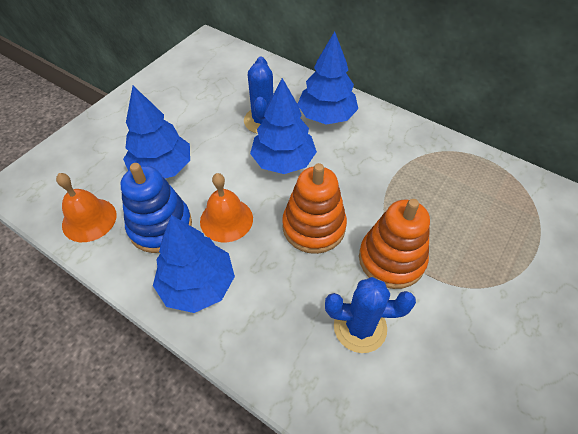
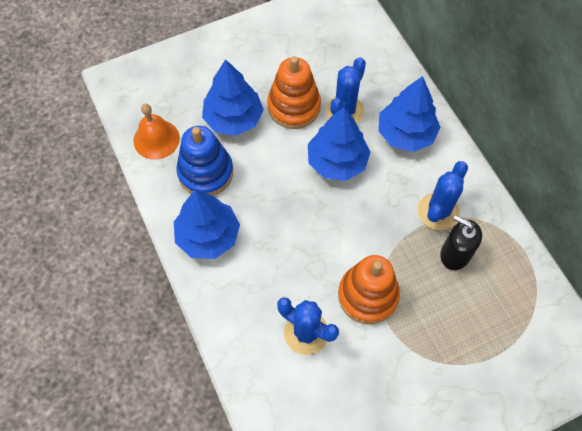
camera: 30 degrees right, 10 degrees up
orange bell [200,173,253,242] -> none
orange stacking toy [282,163,347,254] -> orange stacking toy moved to [267,56,321,129]
none -> blue cactus [418,161,468,230]
none -> black soap dispenser [440,215,482,270]

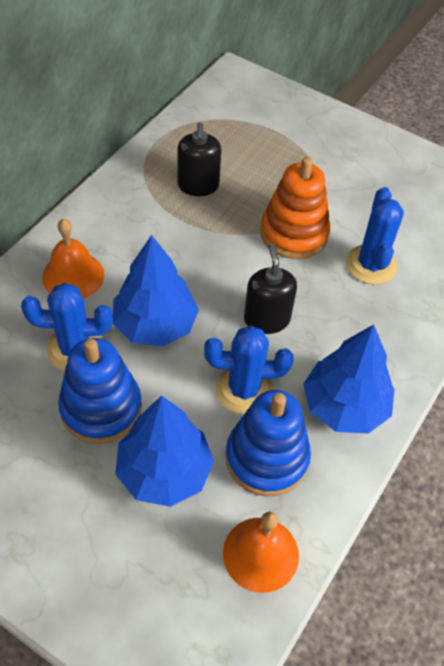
camera: 125 degrees left, 10 degrees down
orange stacking toy [267,56,321,129] -> blue stacking toy [58,338,142,444]
blue tree [378,76,441,152] -> orange bell [42,219,104,299]
blue cactus [418,161,468,230] -> blue cactus moved to [204,326,294,414]
none -> black soap dispenser [244,243,297,334]

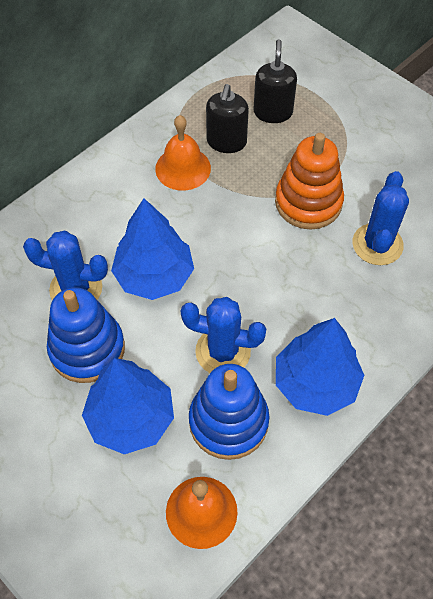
camera: 15 degrees right, 5 degrees up
orange bell [42,219,104,299] -> orange bell moved to [155,115,211,191]
black soap dispenser [244,243,297,334] -> black soap dispenser moved to [253,39,297,123]

